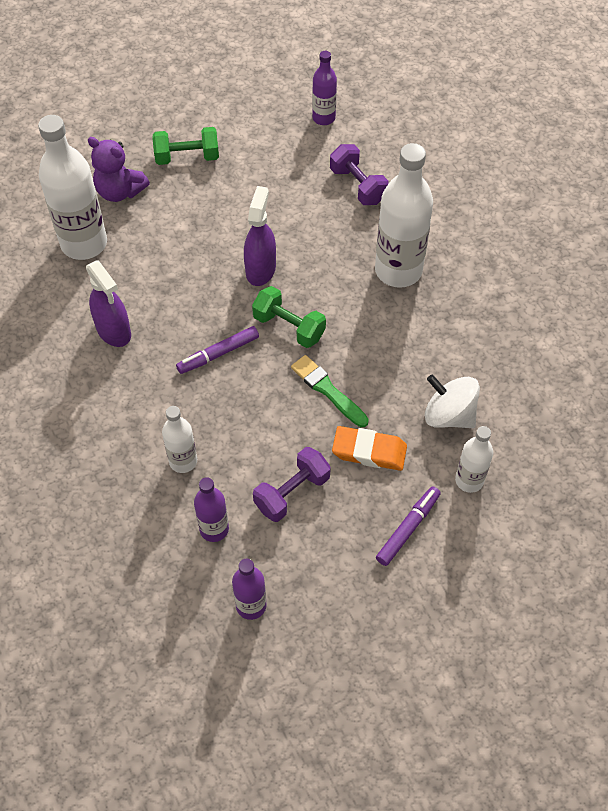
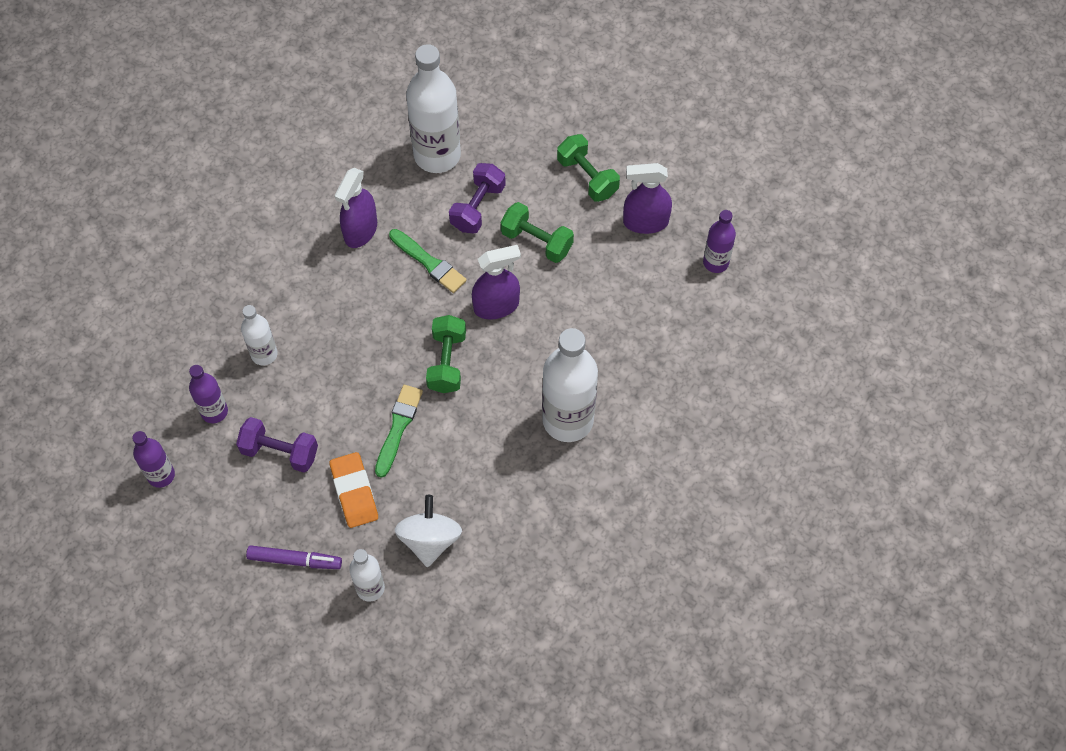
camera: 60 degrees right, 5 degrees up
purple teddy bear [88,137,150,202] -> none
purple marker [176,326,259,374] -> none
purple dumbbell [330,144,389,205] -> purple dumbbell moved to [449,163,506,233]
none -> green brush [389,229,467,293]
none -> green dumbbell [501,202,574,263]
none -> purple spray bottle [623,163,672,234]

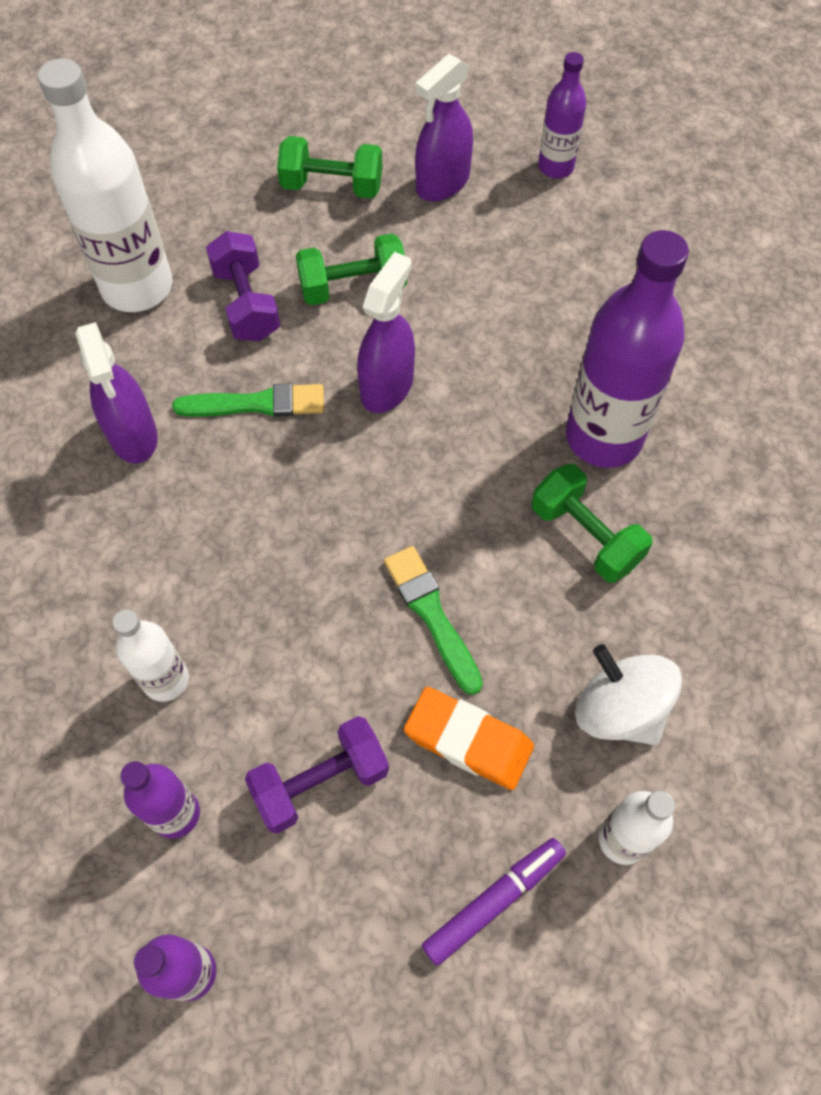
camera: 45 degrees left, 0 degrees up
green dumbbell [426,315,466,393] -> green dumbbell moved to [532,464,652,583]
white bottle [542,328,598,442] -> purple bottle [566,230,689,468]

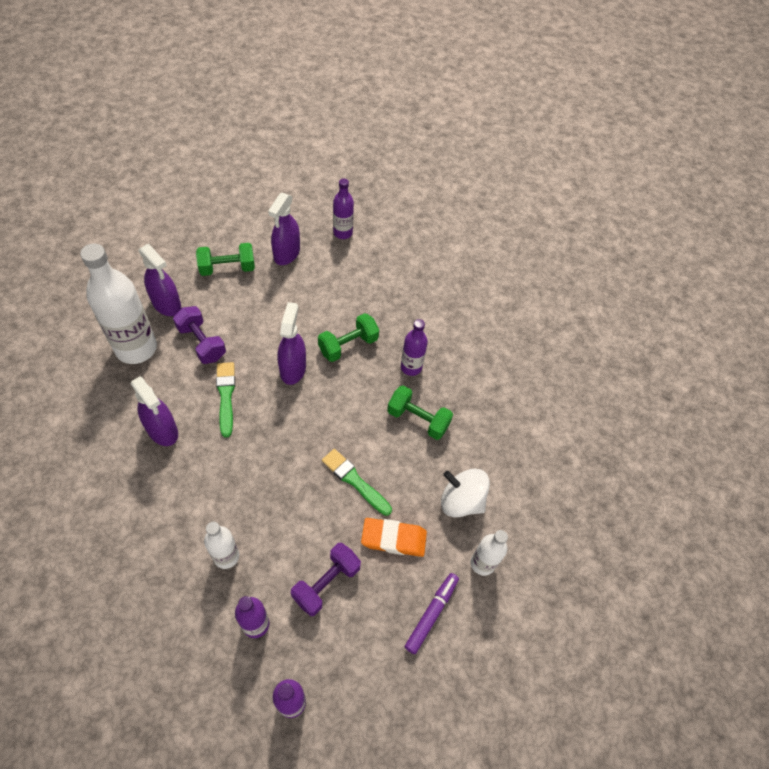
camera: 25 degrees left, 5 degrees down
green brush [172,383,324,417] -> green brush turned 75 degrees counterclockwise [216,362,235,437]
green dumbbell [296,233,407,305] -> green dumbbell moved to [318,313,379,362]
purple bottle [566,230,689,468] -> purple bottle [401,319,428,376], size x0.53
none -> purple spray bottle [138,244,181,316]

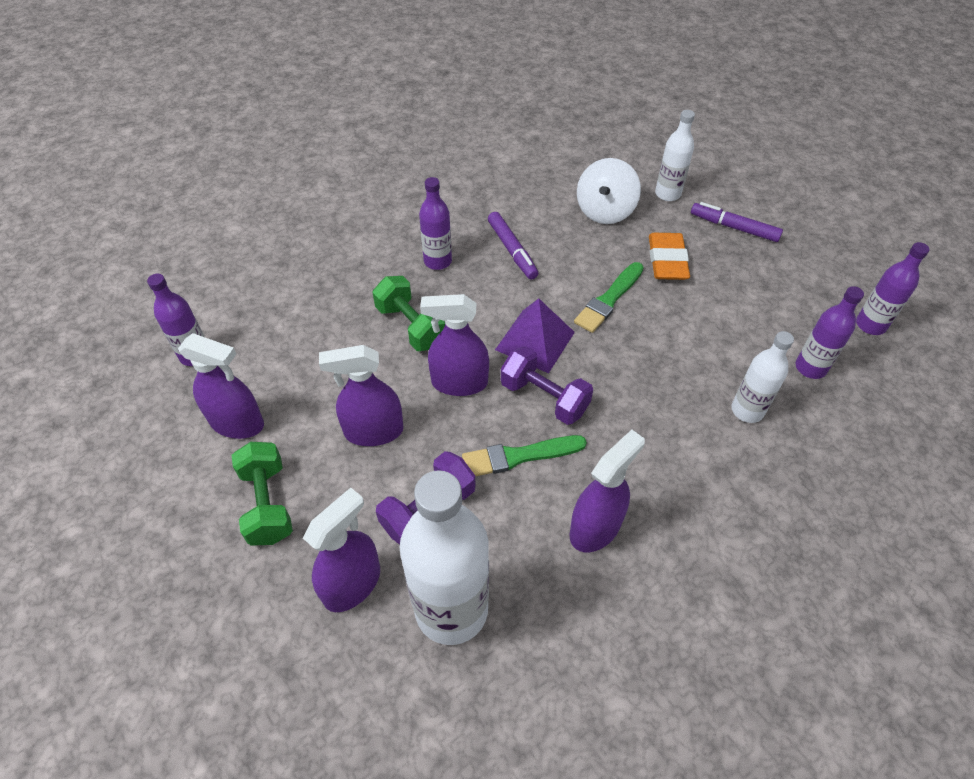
camera: 90 degrees left, 5 degrees down
purple dumbbell [291,543,361,616] -> purple dumbbell moved to [501,346,593,425]
green dumbbell [387,385,453,440] -> purple marker [488,212,539,280]
none -> purple spray bottle [319,345,404,446]
none -> purple pyramid [495,298,575,373]

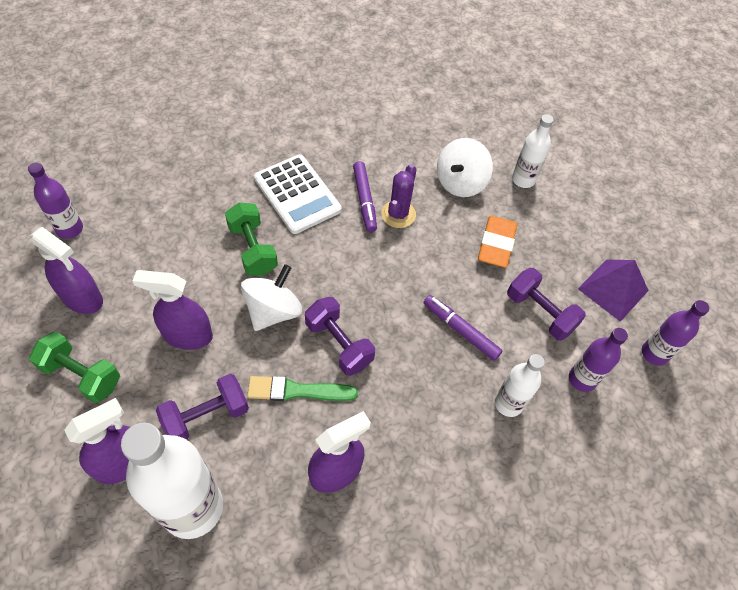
camera: 10 degrees right, 5 degrees up
green dumbbell [232,442,293,546] -> green dumbbell turned 60 degrees counterclockwise [29,331,120,403]
purple bottle [419,177,452,270] -> white calculator [254,154,342,234]
purple spray bottle [420,294,489,396] -> white spinning top [241,264,302,331]
purple pyramid [495,298,575,373] -> purple pyramid moved to [578,259,649,322]
green brush [574,262,644,333] -> none
purple marker [691,202,783,242] -> purple marker moved to [424,295,503,361]
none -> purple cactus [381,164,416,228]
none -> purple dumbbell [507,268,586,341]

